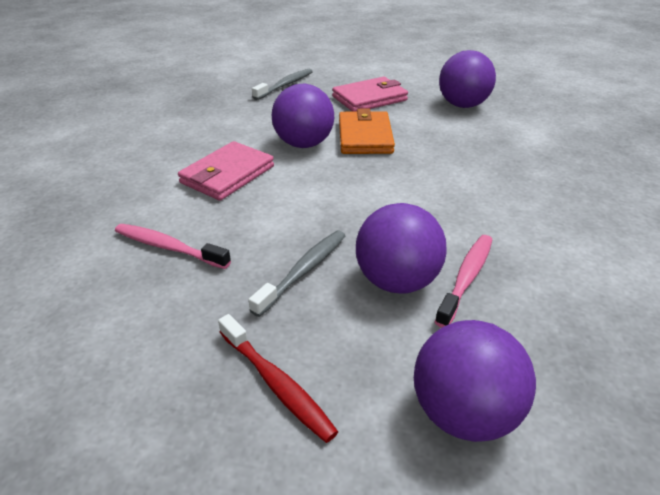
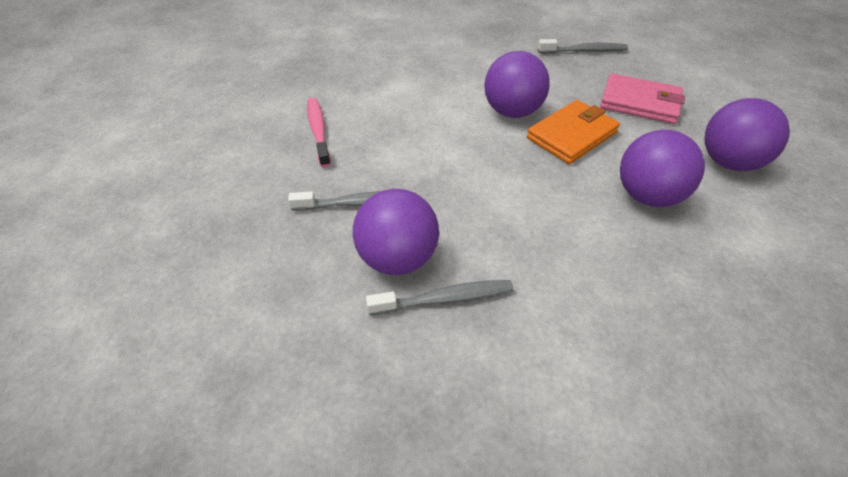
camera: 50 degrees right, 10 degrees up
pink wallet [178,141,274,201] -> none
red toothbrush [218,314,338,443] -> none
purple ball [414,320,536,442] -> purple ball moved to [620,130,705,207]
pink toothbrush [435,235,492,328] -> grey toothbrush [366,280,514,315]

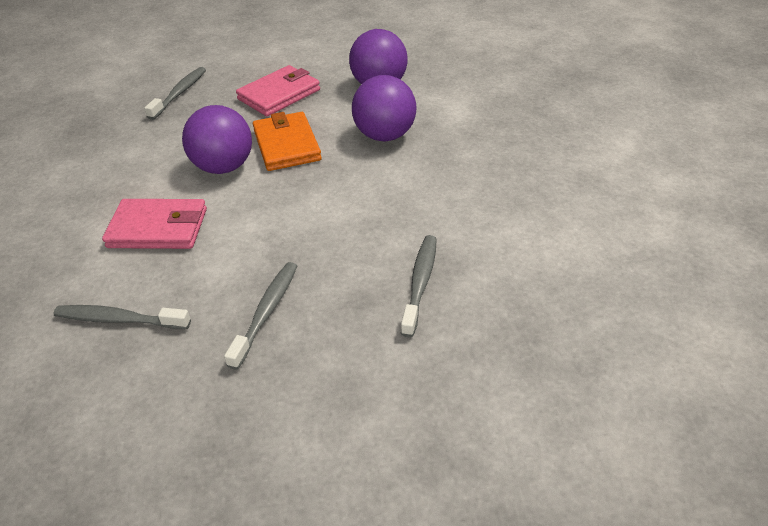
camera: 65 degrees left, 5 degrees down
pink toothbrush [307,98,331,167] -> grey toothbrush [53,305,191,329]
purple ball [353,189,439,275] -> none
none -> pink wallet [102,199,207,249]

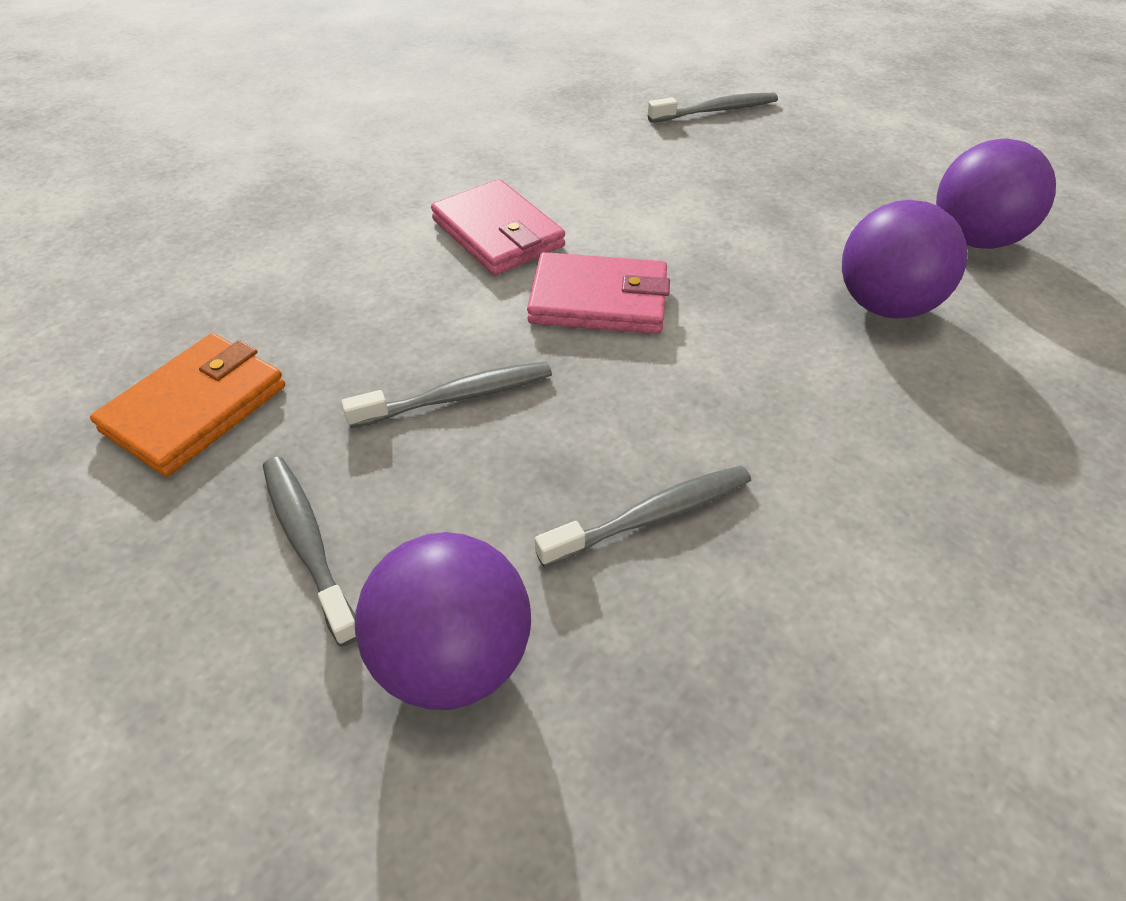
camera: 50 degrees right, 5 degrees up
grey toothbrush [53,305,191,329] -> grey toothbrush moved to [263,457,357,647]
purple ball [182,105,252,174] -> purple ball moved to [355,532,531,710]
pink wallet [236,65,320,116] -> pink wallet moved to [527,252,670,334]
orange wallet [253,112,322,171] -> orange wallet moved to [90,333,285,477]

